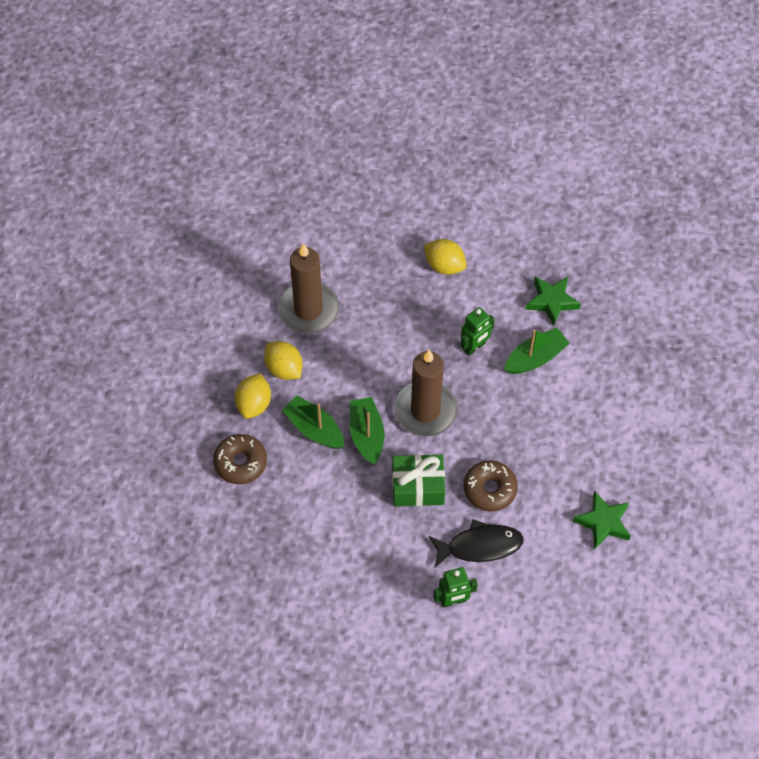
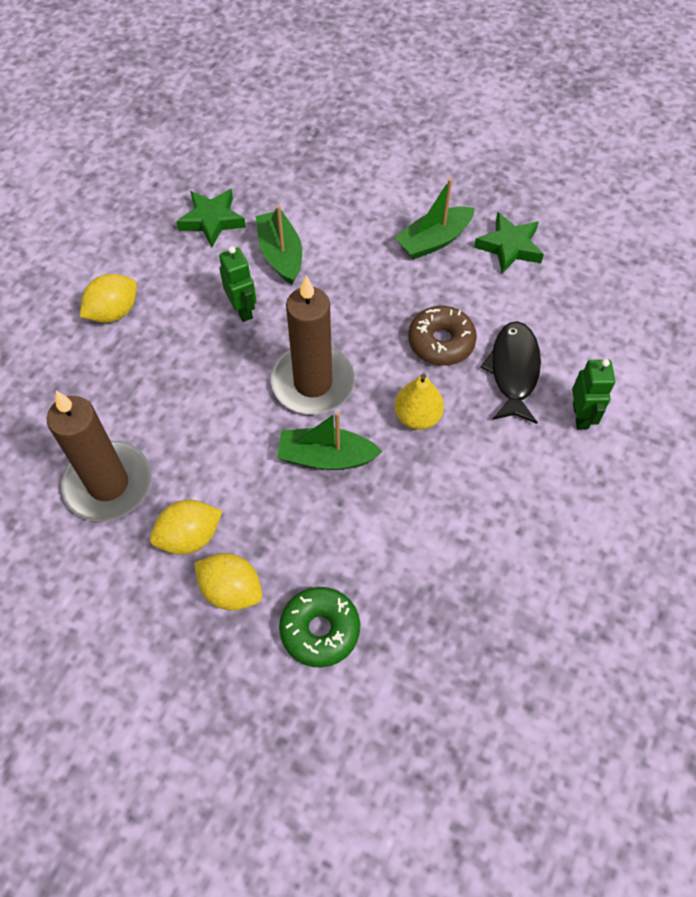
camera: 75 degrees left, 0 degrees up
brown donut [213,434,267,484] -> green donut [279,587,360,668]
green boat [282,395,344,449] -> green boat moved to [395,178,475,260]
green gift [392,454,445,506] -> yellow pear [394,374,444,430]

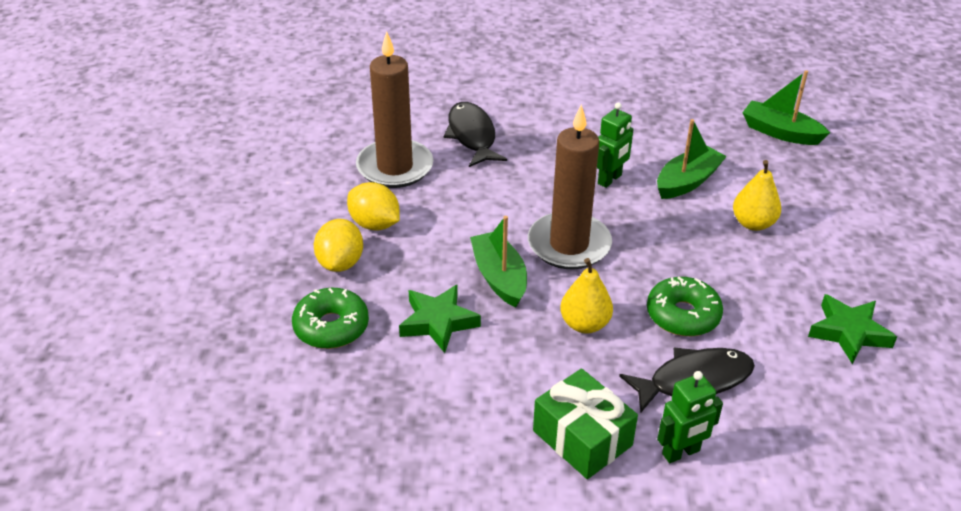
camera: 65 degrees right, 20 degrees down
yellow lemon [80,274,137,323] -> none
green star [176,189,246,247] -> green star moved to [399,285,481,353]
green boat [395,178,475,260] -> green boat moved to [742,70,830,145]
brown donut [408,306,477,366] -> green donut [647,277,723,336]
none -> black fish [444,102,507,167]
none -> green gift [533,369,638,479]
none -> yellow pear [733,160,781,231]

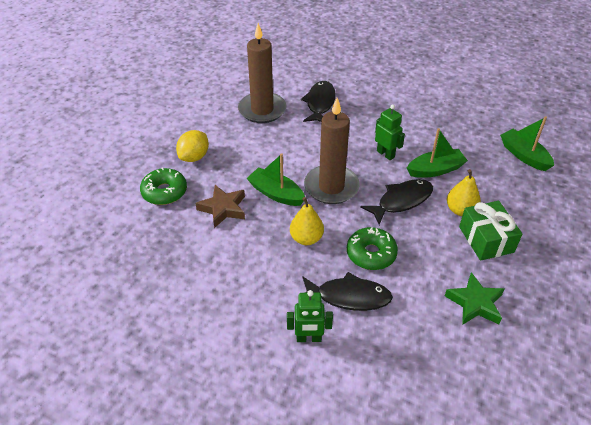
camera: 25 degrees right, 5 degrees up
yellow lemon [347,182,400,231] -> none
green star [399,285,481,353] -> brown star [195,185,245,228]
green boat [470,216,527,307] -> green boat turned 60 degrees counterclockwise [247,153,305,206]
green gift [533,369,638,479] -> green gift moved to [459,201,522,261]
green robot [597,102,634,188] -> green robot turned 105 degrees counterclockwise [375,105,405,160]
none -> black fish [360,179,433,225]

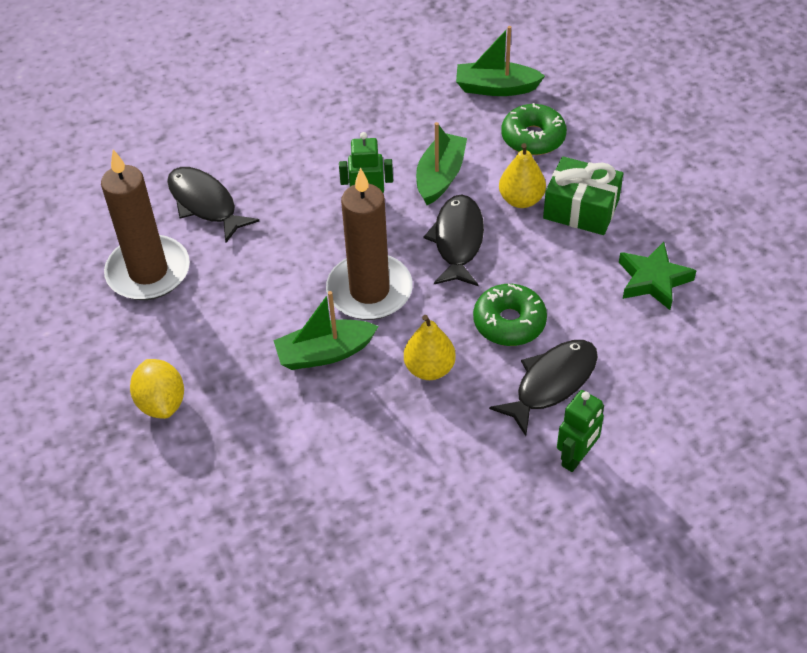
camera: 50 degrees left, 5 degrees up
green donut [140,167,187,205] -> green donut moved to [501,103,567,155]
brown star [195,185,245,228] -> none

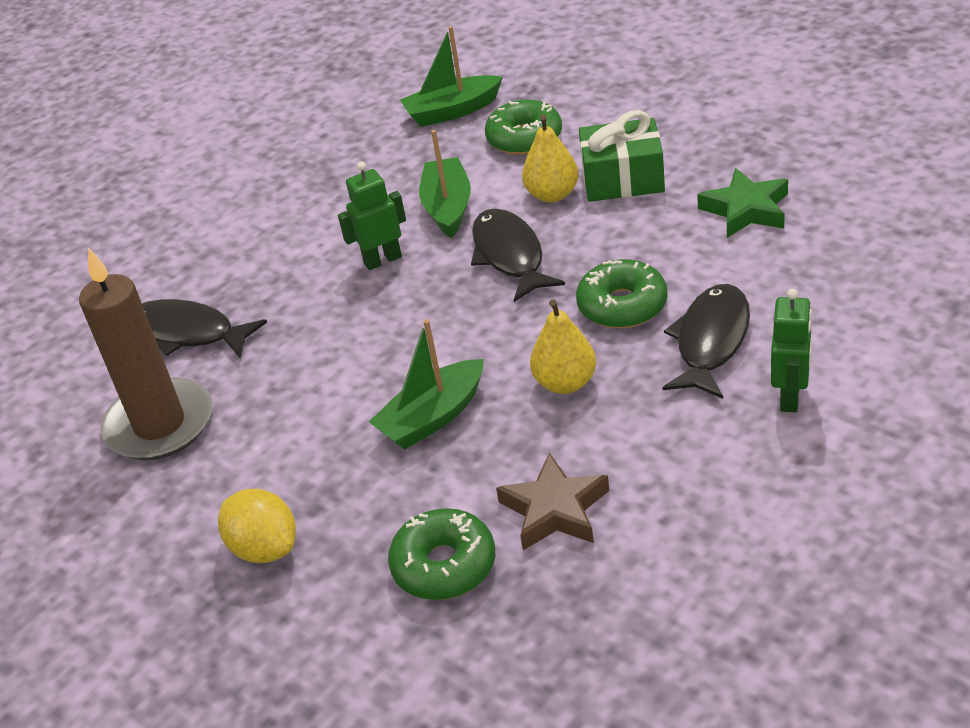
camera: 20 degrees left, 10 degrees down
brown candle [326,167,413,320] -> none
none -> green donut [388,508,495,600]
none -> brown star [496,453,609,550]

